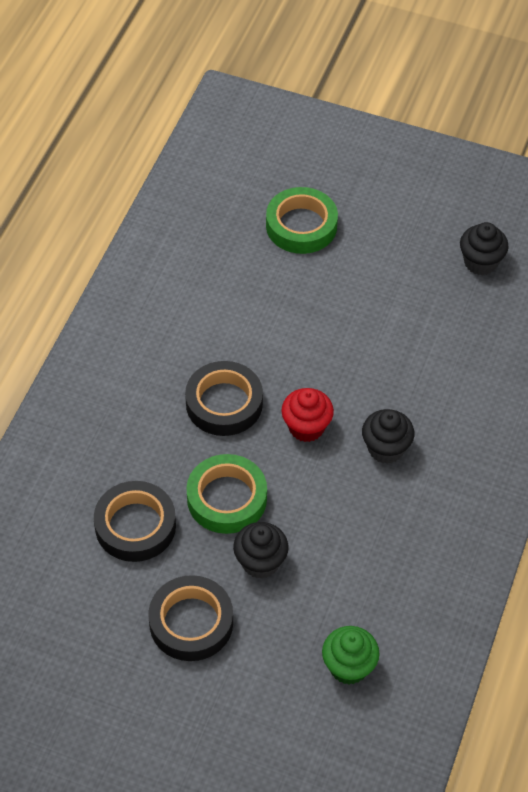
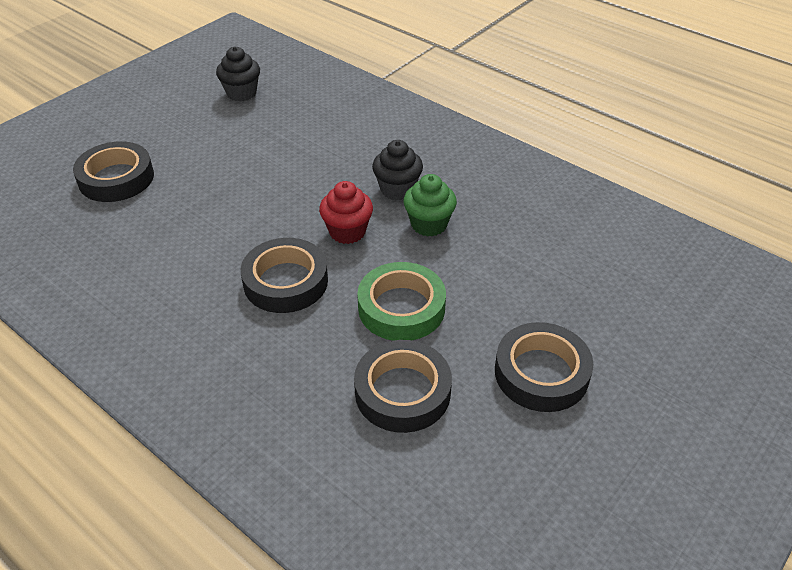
camera: 70 degrees left, 10 degrees down
black cupcake [233,522,289,579] -> none
green tape [266,187,338,254] -> black tape [73,141,154,202]
green cupcake [322,626,380,685] -> green cupcake moved to [403,174,457,236]

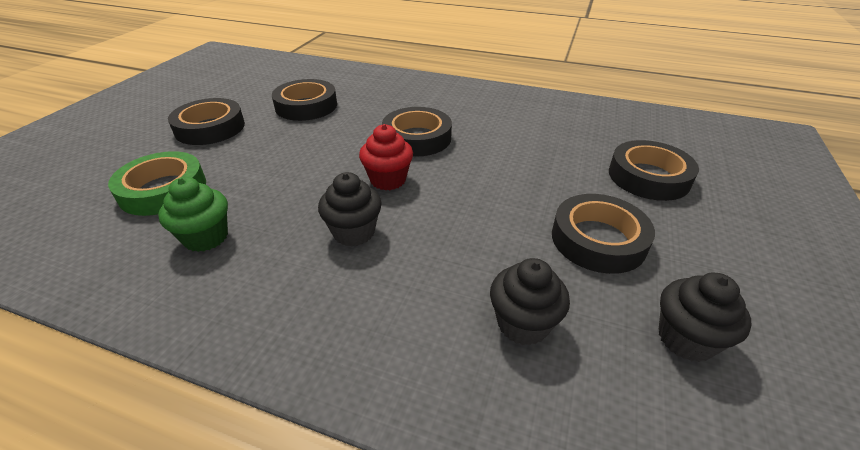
camera: 160 degrees right, 5 degrees down
green tape [357,262,446,341] -> green tape moved to [108,151,206,216]
green cupcake [403,174,457,236] -> green cupcake moved to [158,177,228,252]
none -> black cupcake [490,258,570,346]
none -> black tape [552,194,655,274]

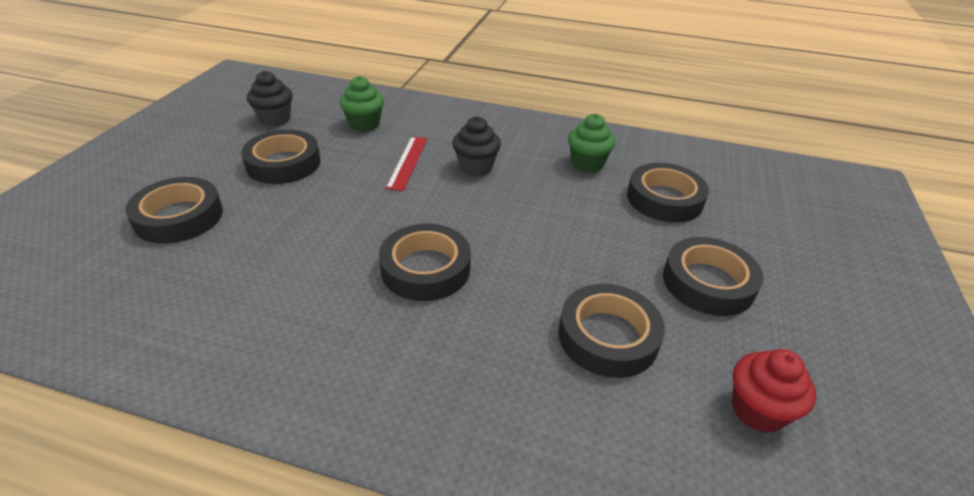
camera: 175 degrees right, 0 degrees up
green tape [108,151,206,216] -> black tape [627,163,709,223]
red cupcake [359,124,413,190] -> red cupcake moved to [732,349,816,433]
black cupcake [490,258,570,346] -> green cupcake [339,76,384,132]
none -> red ruler [385,137,427,191]

